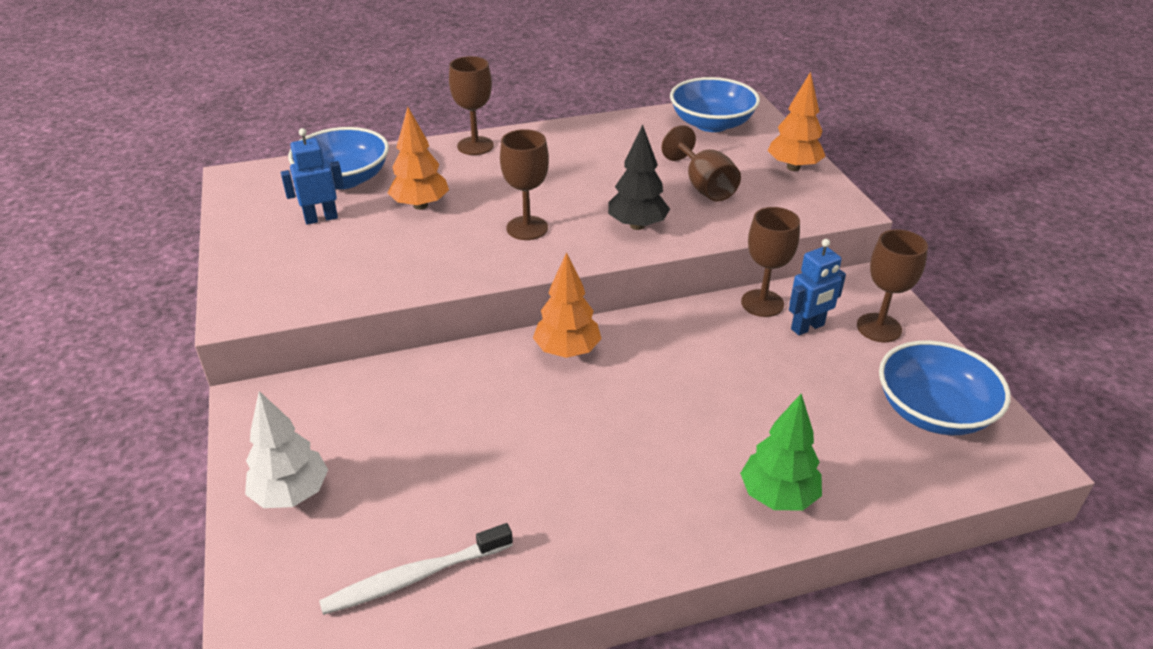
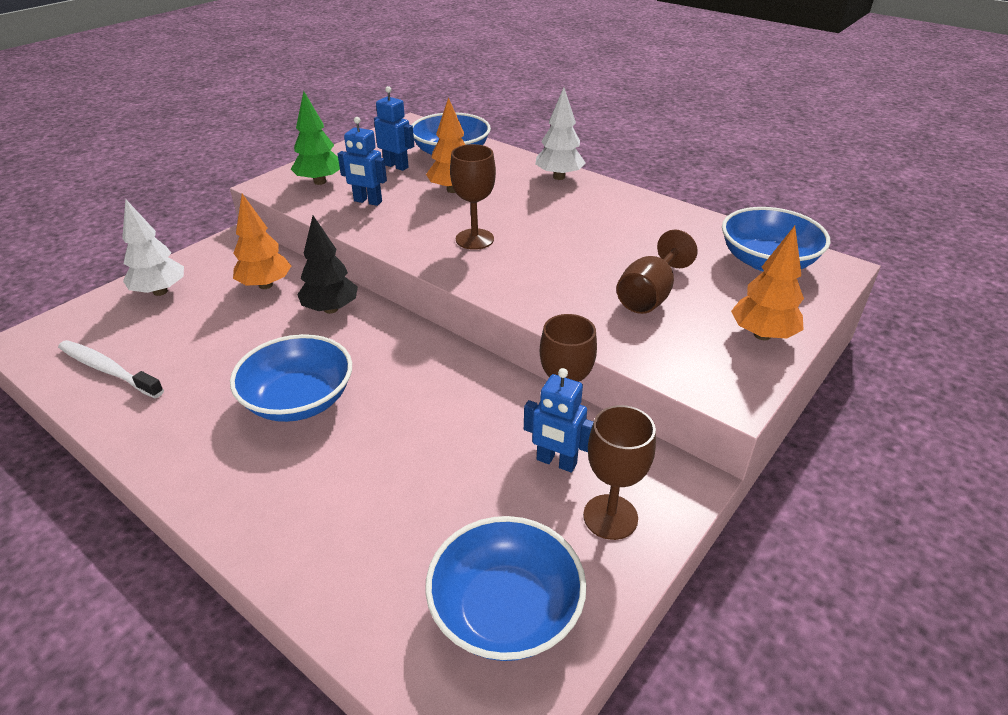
camera: 55 degrees right, 0 degrees up
brown goblet [449,56,494,155] -> white tree [535,87,585,180]
orange tree [533,252,602,358] -> orange tree moved to [233,194,291,289]
black tree [608,125,670,230] -> black tree moved to [297,215,358,314]
green tree [740,394,822,511] -> green tree moved to [291,91,340,185]
none -> blue bowl [230,334,352,422]
none -> blue robot [338,117,387,206]

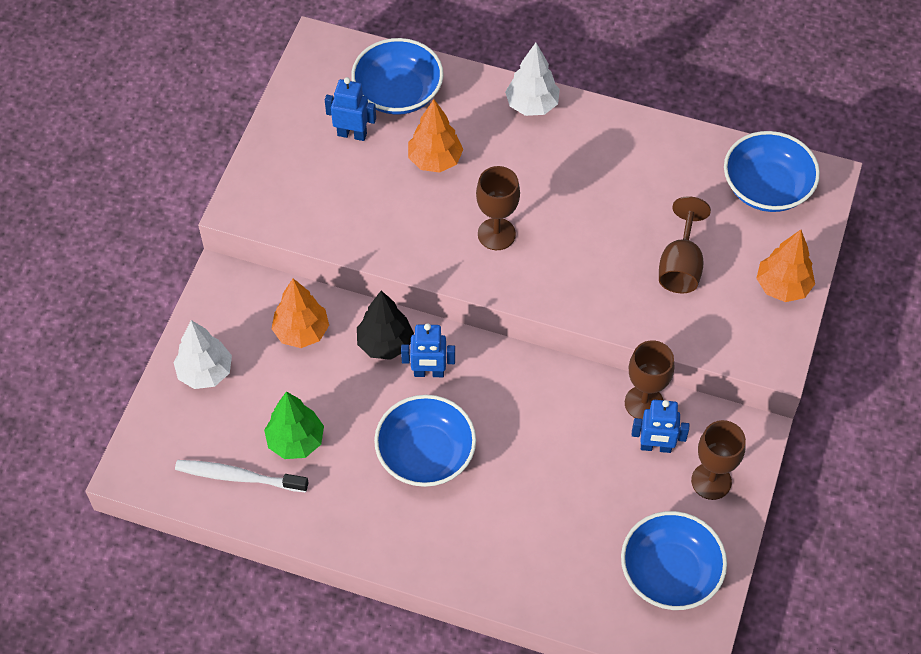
camera: 20 degrees left, 20 degrees up
green tree [291,91,340,185] -> green tree moved to [264,391,324,459]
blue robot [338,117,387,206] -> blue robot moved to [401,323,455,377]

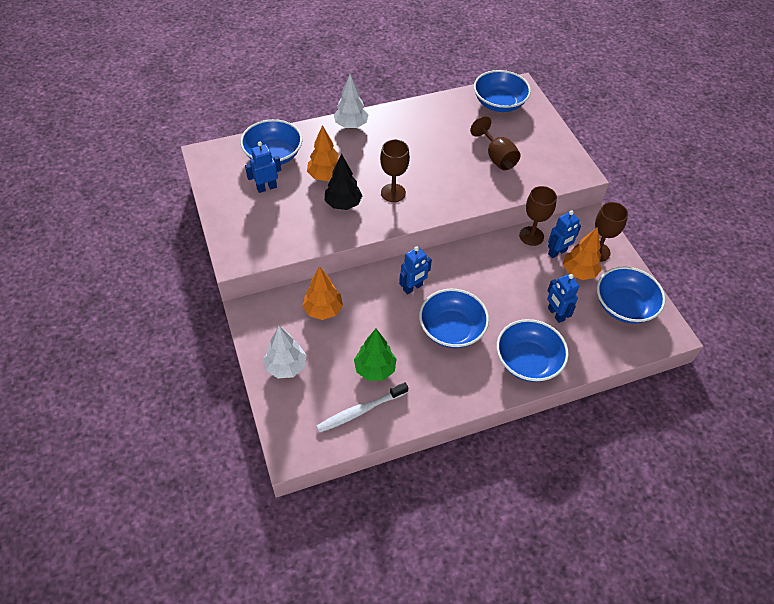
camera: 40 degrees left, 5 degrees down
black tree [357,291,414,360] -> black tree moved to [325,154,363,210]
orange tree [756,230,815,302] -> orange tree moved to [563,227,602,280]
none -> blue bowl [496,319,569,382]
none -> blue robot [547,274,579,323]

